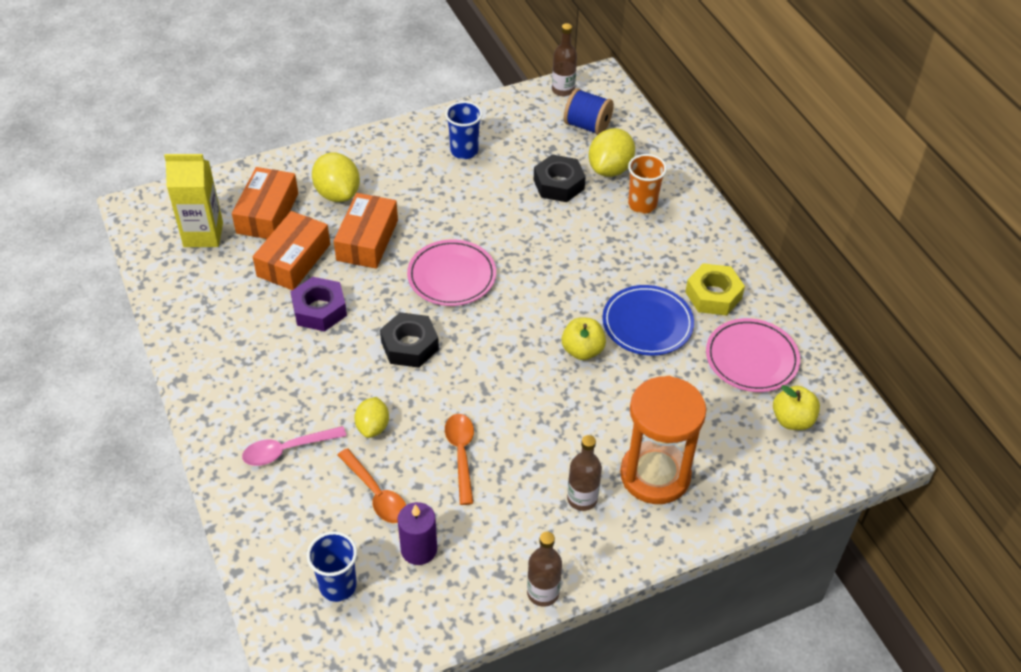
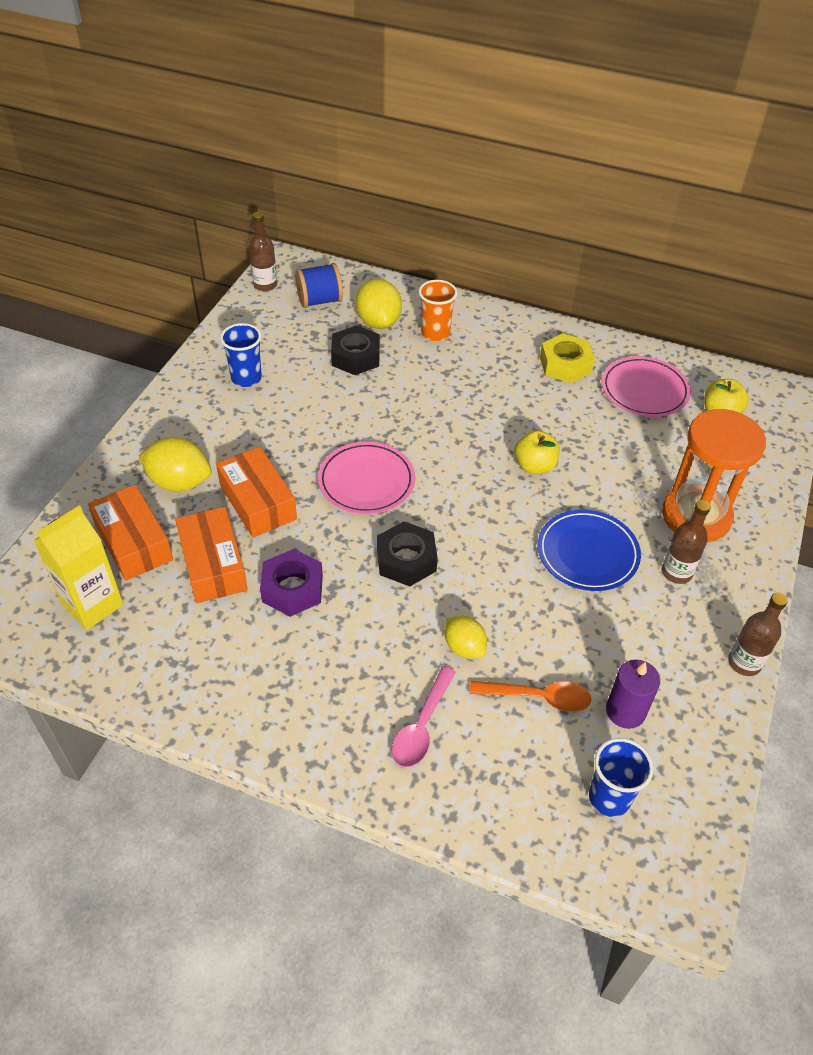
camera: 45 degrees left, 0 degrees up
orange spoon [445,414,474,505] -> none
blue plate [602,285,694,356] -> blue plate moved to [538,509,641,591]

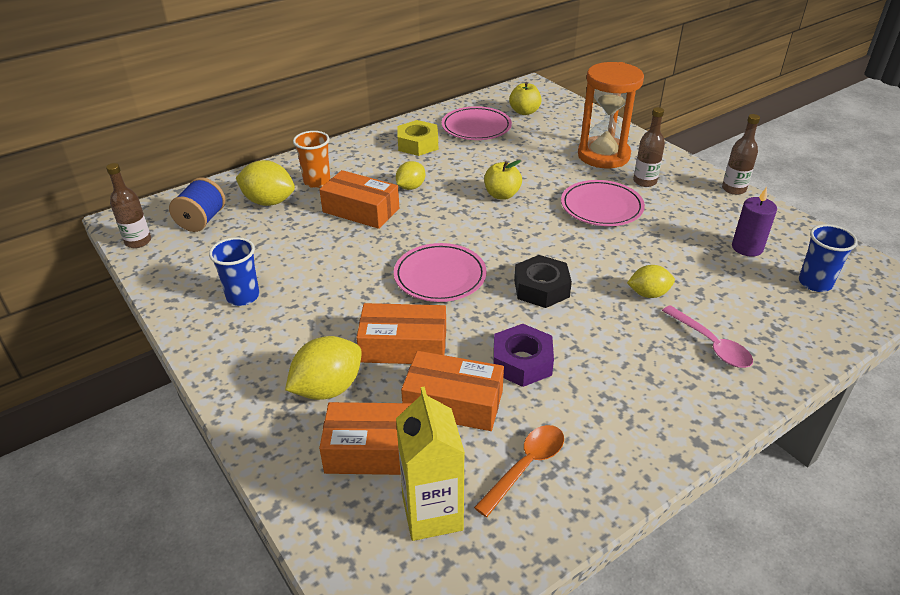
camera: 55 degrees left, 10 degrees down
black nut [331,325,380,375] -> none
orange spoon [469,681,592,712] -> orange spoon moved to [474,425,564,517]
blue plate [538,509,641,591] -> pink plate [561,180,645,226]
none -> orange box [319,170,399,229]
none -> yellow lemon [396,161,425,190]

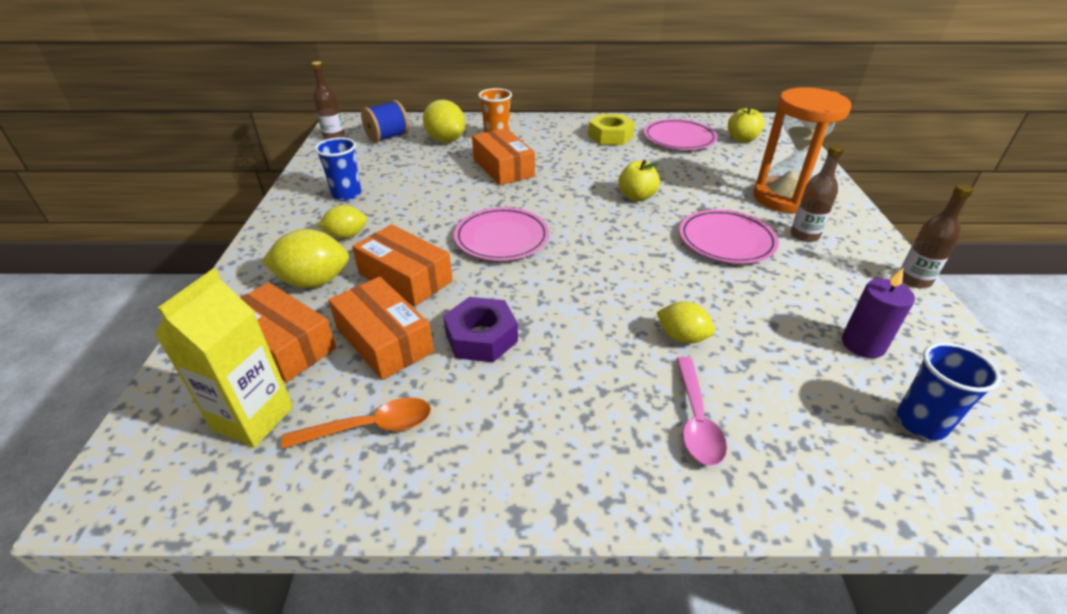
camera: 35 degrees right, 0 degrees up
yellow lemon [396,161,425,190] -> yellow lemon moved to [317,205,367,239]
black nut [514,255,572,308] -> none

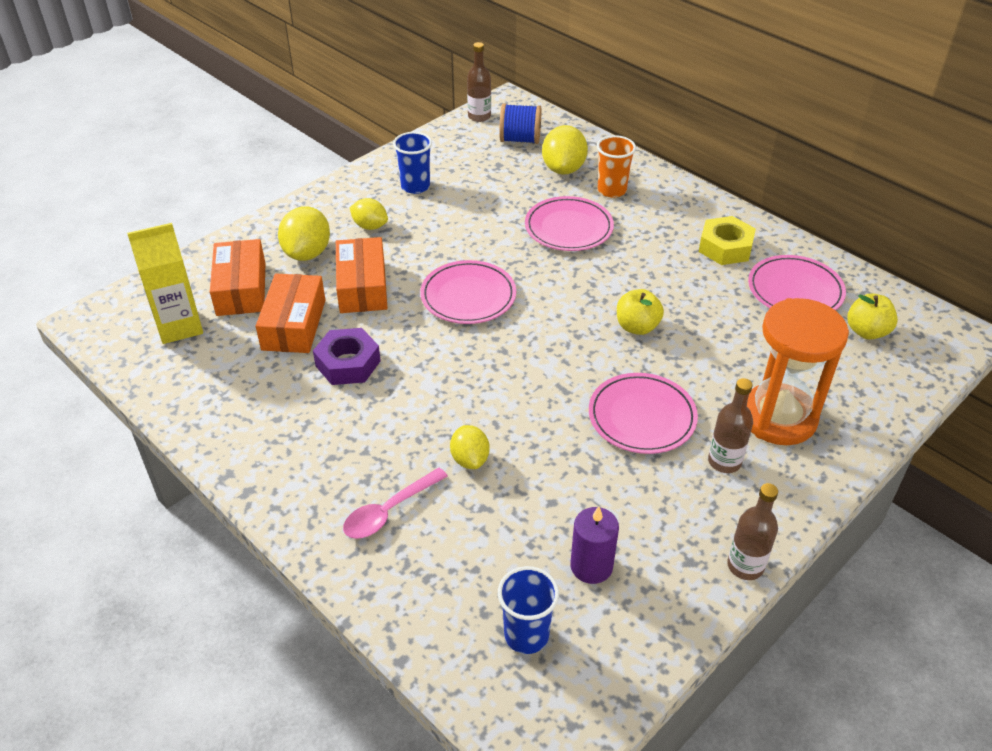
camera: 45 degrees right, 5 degrees up
yellow lemon [262,229,349,288] -> yellow lemon turned 60 degrees clockwise [278,206,330,261]
orange spoon [281,397,431,449] -> none
orange box [472,128,535,185] -> pink plate [525,196,614,251]

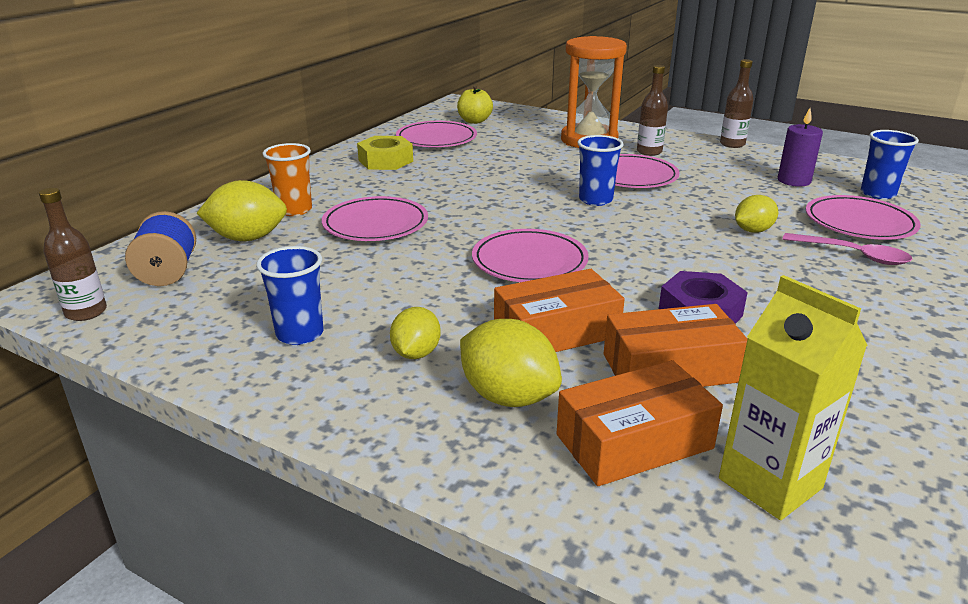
camera: 105 degrees left, 15 degrees down
yellow lemon [278,206,330,261] -> yellow lemon turned 45 degrees clockwise [460,319,562,407]
yellow apple [617,289,664,335] -> none
none -> blue cup [578,135,624,206]
none -> pink plate [806,195,920,240]

